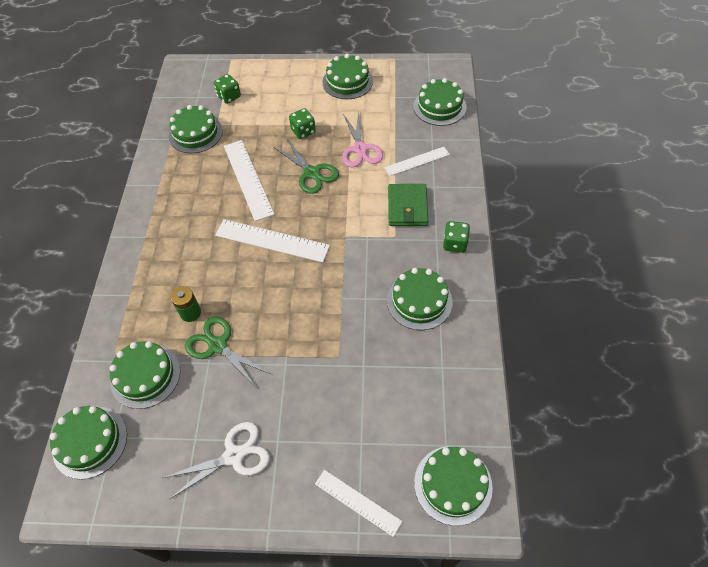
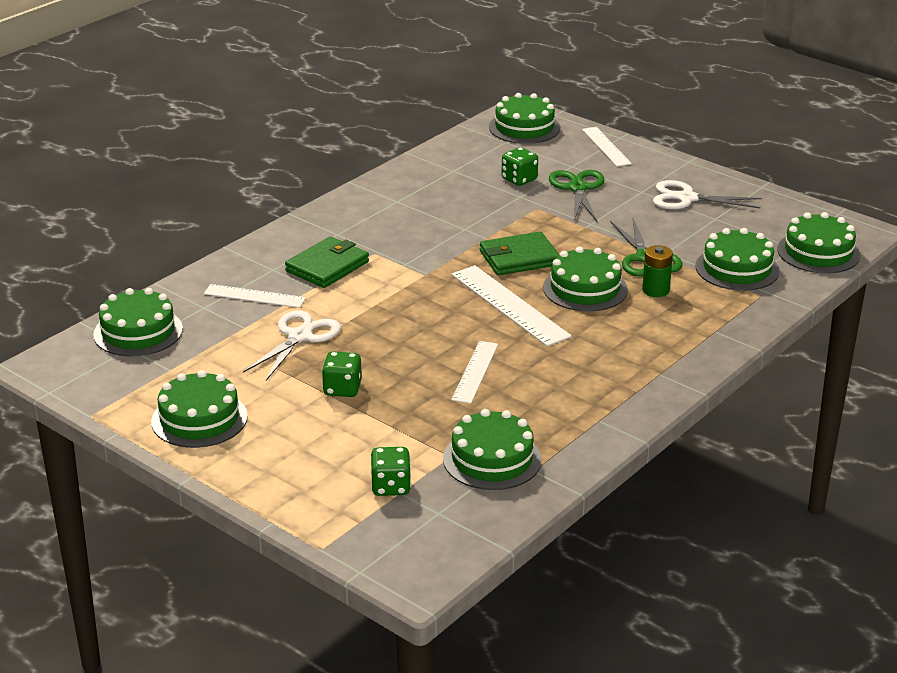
camera: 145 degrees left, 25 degrees down
white ruler [224,140,275,221] -> white ruler [451,341,498,404], size x0.63
green scissors [274,140,339,194] -> green scissors moved to [549,170,605,221]
pink scissors [342,111,383,167] -> white scissors [243,310,341,381]
green cake [387,268,453,330] -> green cake moved to [543,246,628,311]
green dice [443,221,470,253] -> green dice moved to [501,147,538,186]
none -> green wallet [480,232,559,275]

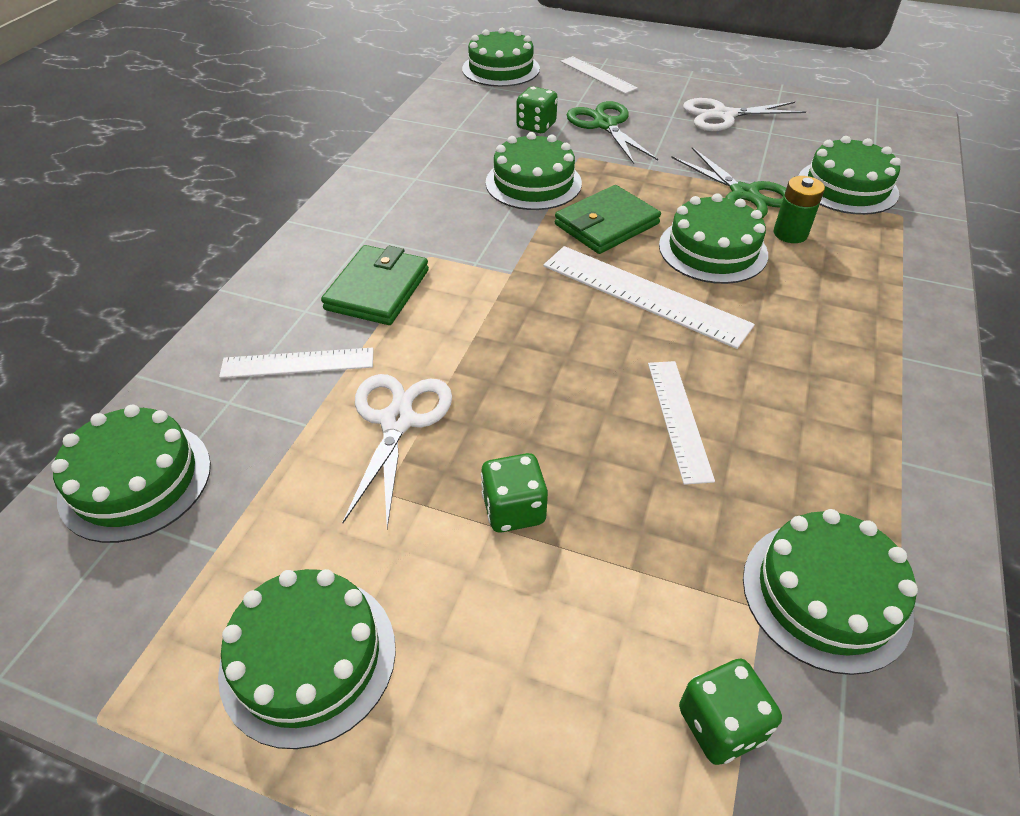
camera: 20 degrees left, 15 degrees up
green cake [777,212,860,273] -> green cake moved to [486,132,582,210]

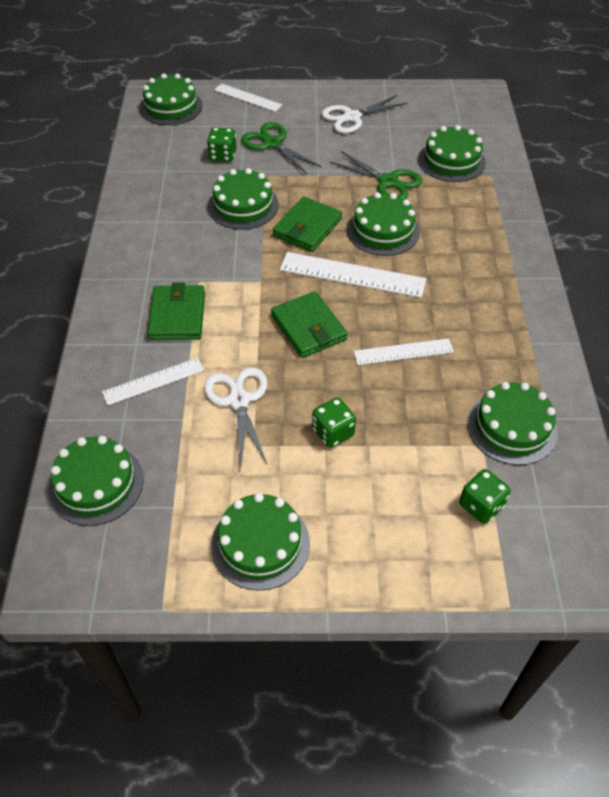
camera: 20 degrees left, 5 degrees up
white ruler [648,361,715,485] -> white ruler turned 75 degrees counterclockwise [354,338,454,365]
green battery [774,176,825,243] -> none
none -> green wallet [271,291,348,358]

